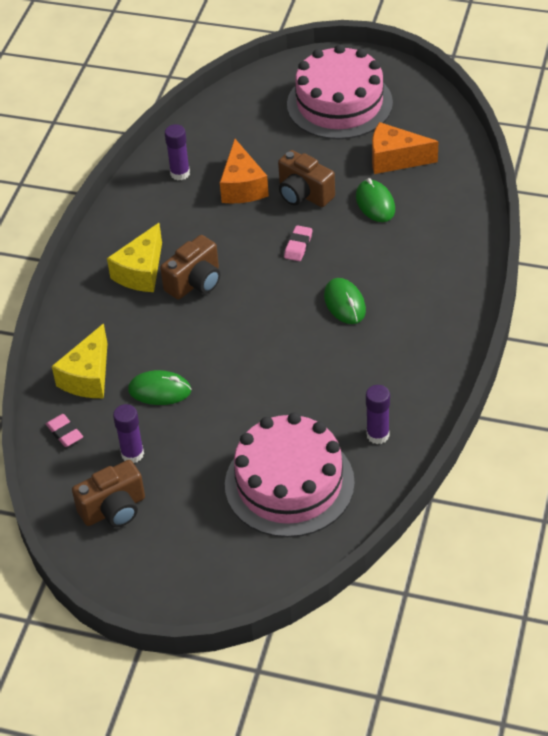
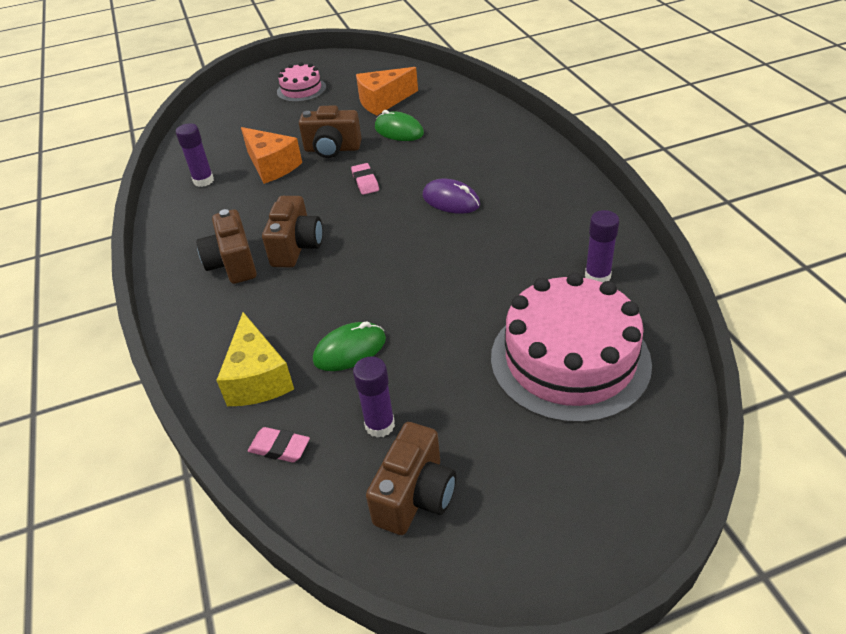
camera: 35 degrees left, 5 degrees down
yellow cheese [107,223,162,292] -> brown camera [196,209,257,284]
pink cake [287,44,393,139] -> pink cake [277,62,326,102], size x0.51
green mouse [324,278,366,324] -> purple mouse [423,179,480,214]

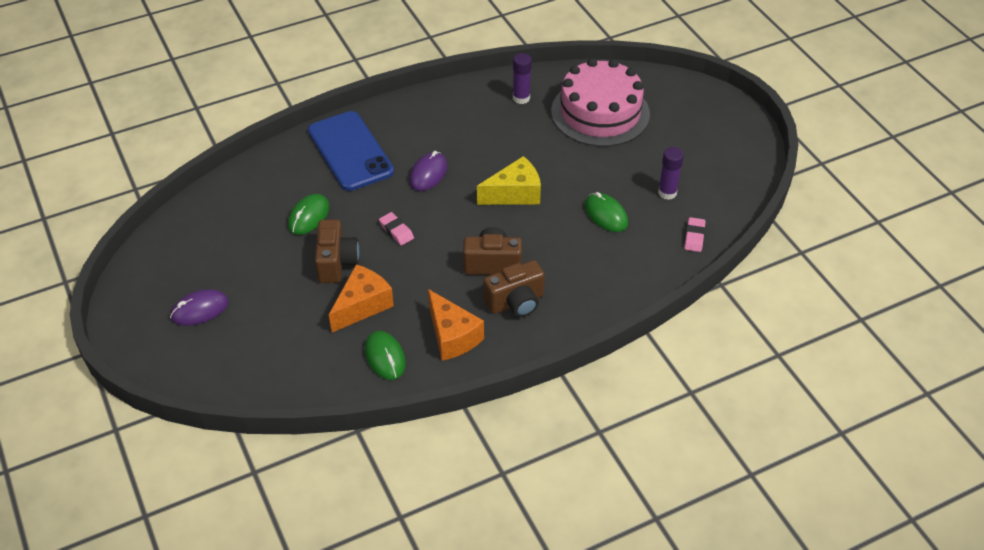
camera: 100 degrees left, 5 degrees up
purple glue stick [176,123,214,187] -> green mouse [365,331,406,380]
yellow cheese [216,312,294,406] -> yellow cheese moved to [477,156,541,205]
pink cake [277,62,326,102] -> purple mouse [170,289,229,326]
pink eraser [351,163,379,195] -> pink eraser turned 75 degrees clockwise [379,212,414,246]
orange cheese [356,67,418,115] -> orange cheese moved to [428,289,484,361]
brown camera [366,422,456,535] -> none
none -> blue phone [308,111,394,191]

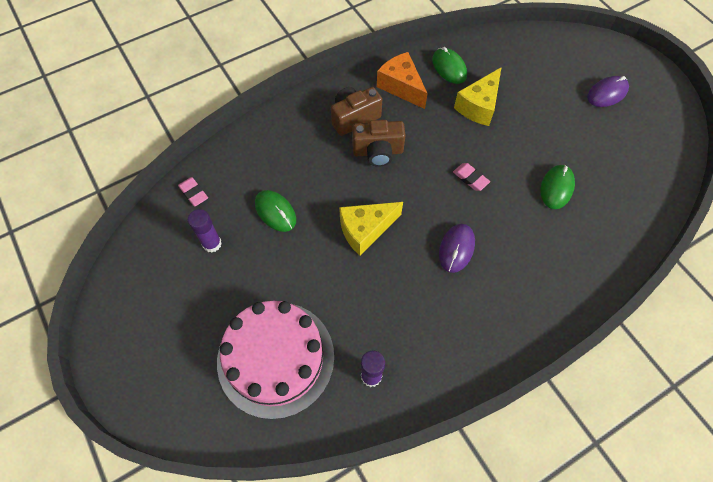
camera: 175 degrees right, 15 degrees up
blue phone [308,111,394,191] -> none
brown camera [315,219,359,283] -> none
orange cheese [329,264,394,332] -> yellow cheese [454,68,501,126]
pink eraser [684,217,706,252] -> pink eraser turned 45 degrees counterclockwise [178,177,208,206]

